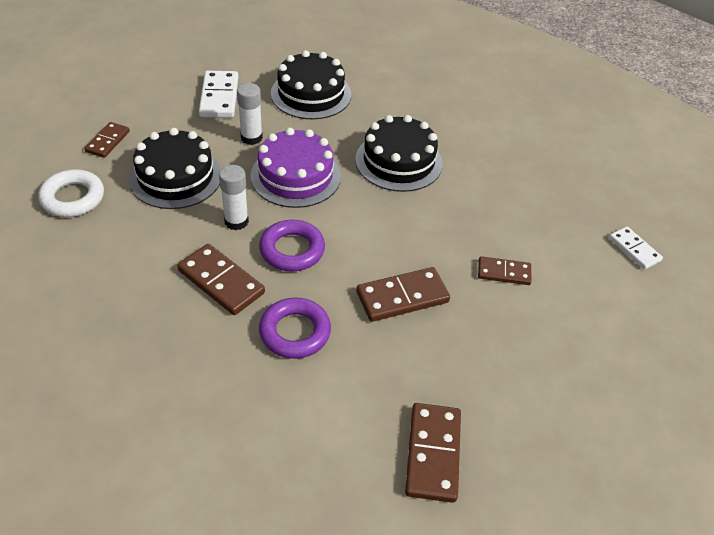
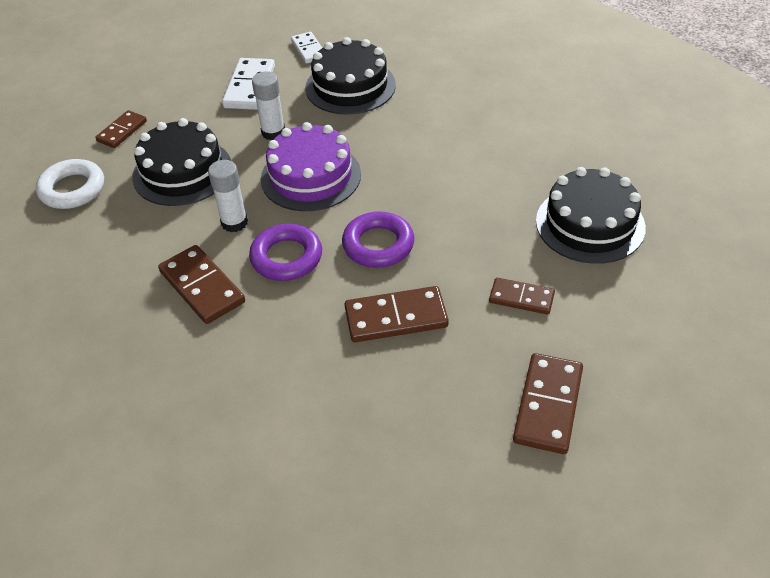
camera: 15 degrees right, 0 degrees up
purple ring [259,298,331,359] -> purple ring moved to [342,211,414,268]
black cake [355,115,443,192] -> black cake moved to [536,167,646,264]
brown domino [405,403,461,503] -> brown domino moved to [513,353,583,454]
white domino [609,226,663,270] -> white domino moved to [291,32,322,64]

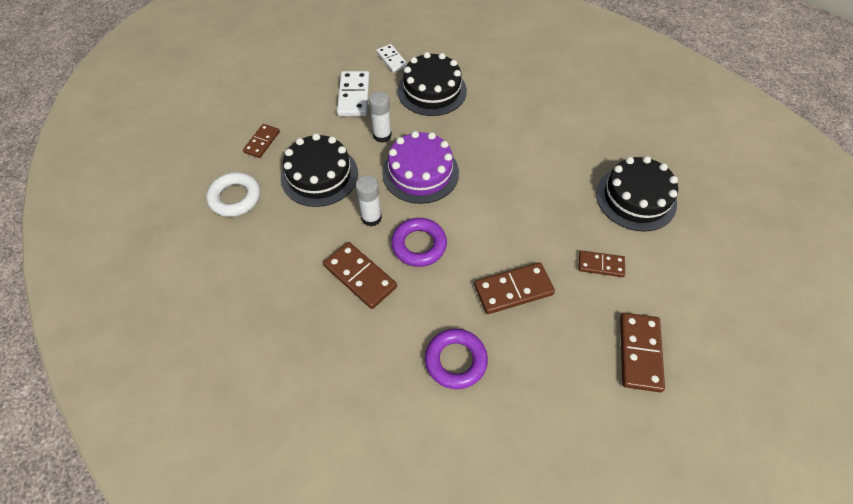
camera: 10 degrees left, 10 degrees up
purple ring [342,211,414,268] -> purple ring moved to [425,329,488,389]

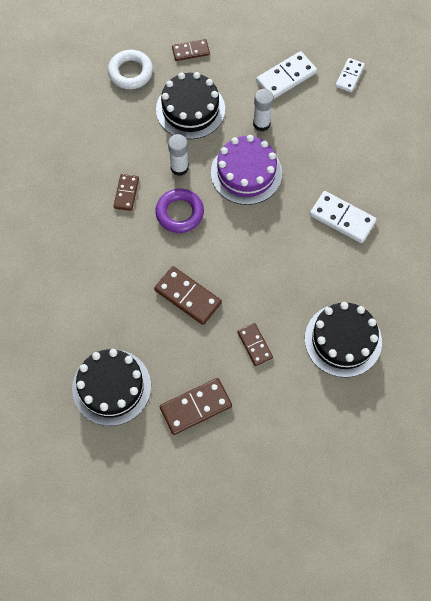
camera: 55 degrees right, 10 degrees up
brown domino [323,242,397,309] -> brown domino [113,174,139,211], size x0.63
black cake [397,52,467,116] -> black cake moved to [72,349,151,426]
purple ring [425,329,488,389] -> none
none -> white domino [310,191,377,243]

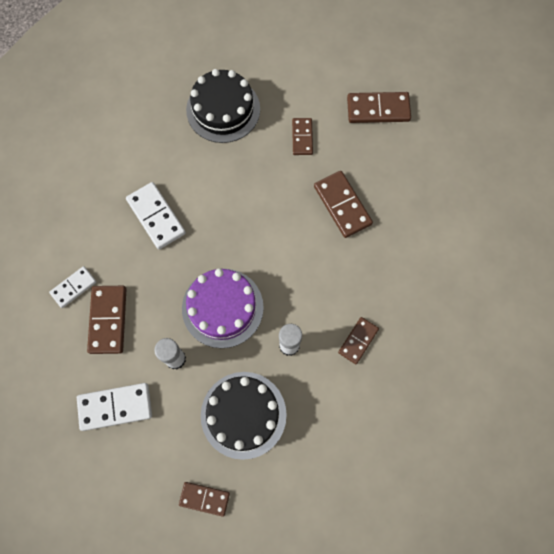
camera: 155 degrees left, 5 degrees up
black cake [72,349,151,426] -> none
white ring [108,50,153,89] -> none
purple ring [155,189,204,233] -> none
white domino [335,58,365,92] -> white domino moved to [49,266,96,308]
none -> brown domino [87,286,127,354]

